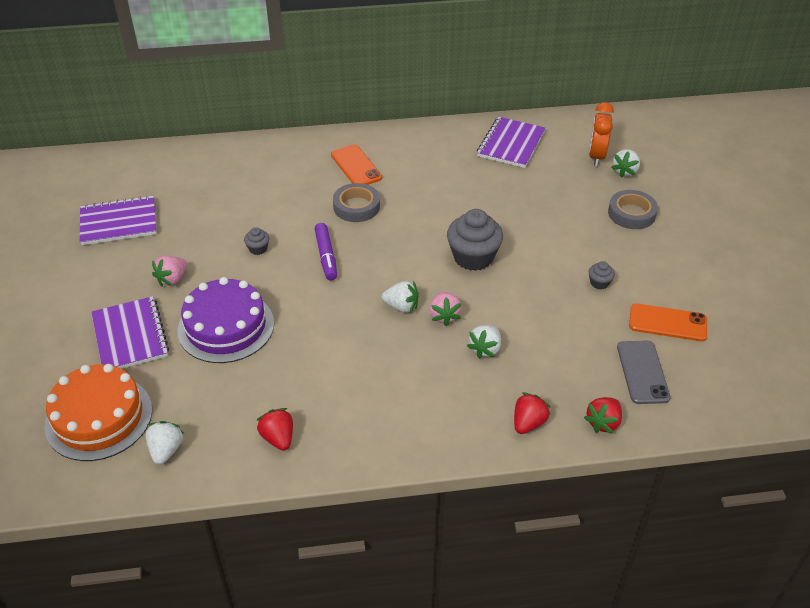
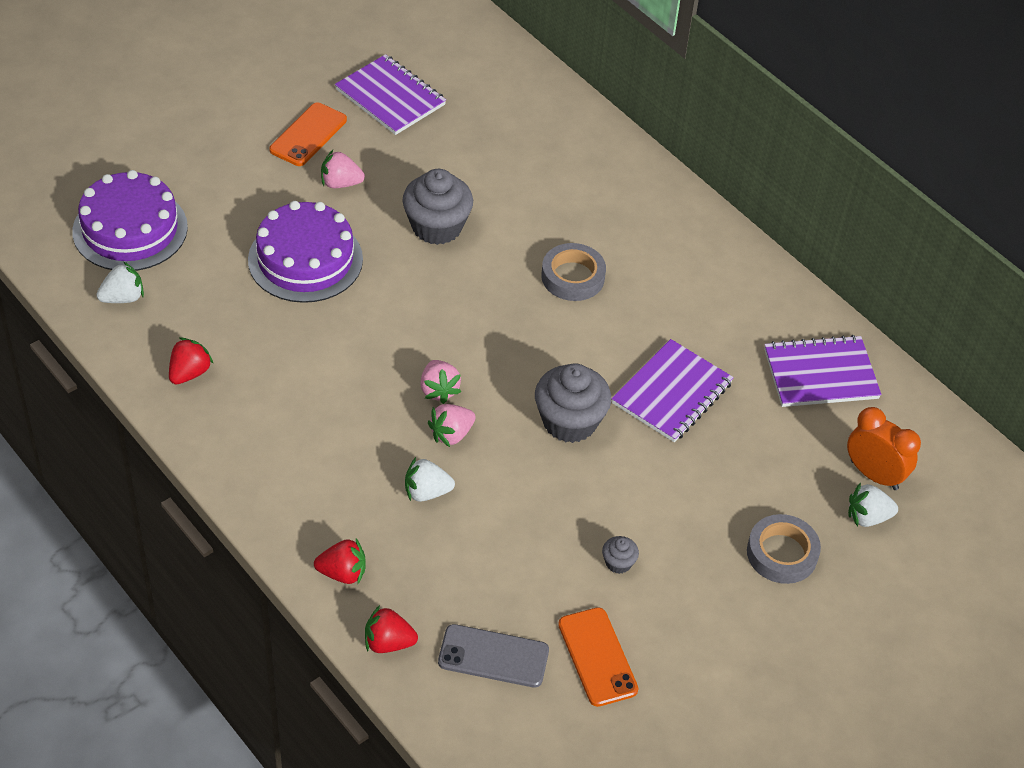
camera: 55 degrees right, 5 degrees up
orange cake [45,364,152,461] -> purple cake [72,170,188,271]
purple notebook [91,296,169,369] -> purple notebook moved to [611,339,734,442]
grey cupcake [244,227,269,255] -> grey cupcake [402,169,473,245], size x2.20
purple marker [315,223,337,281] -> none
orange phone [331,144,382,185] -> orange phone moved to [269,103,347,166]
white strawberry [382,281,419,313] -> pink strawberry [420,360,461,404]
orange clock [589,102,614,166] -> orange clock turned 60 degrees clockwise [847,407,921,490]
grey phone [617,341,671,404] -> grey phone turned 45 degrees clockwise [438,624,549,688]

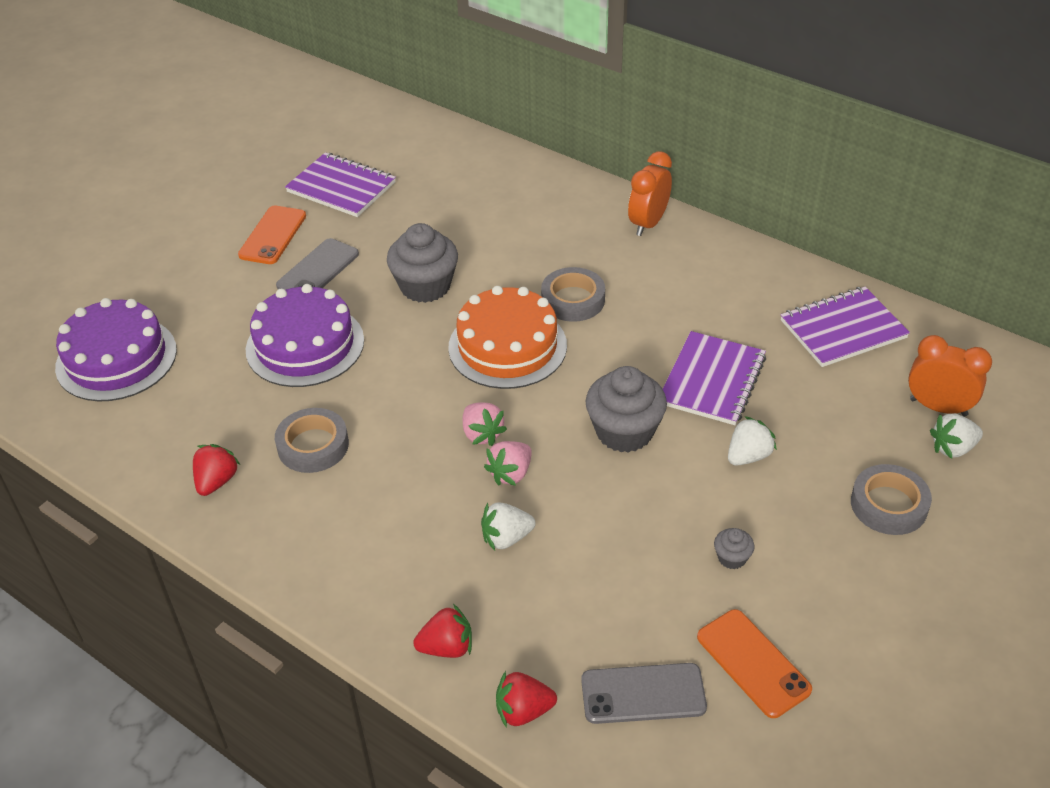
camera: 10 degrees left, 5 degrees down
white strawberry [96,261,144,303] -> white strawberry moved to [728,416,777,466]
pink strawberry [321,150,365,188] -> grey phone [276,238,359,290]
none -> grey tape [275,408,349,473]
none -> orange cake [448,286,567,389]
none -> orange clock [628,151,672,236]

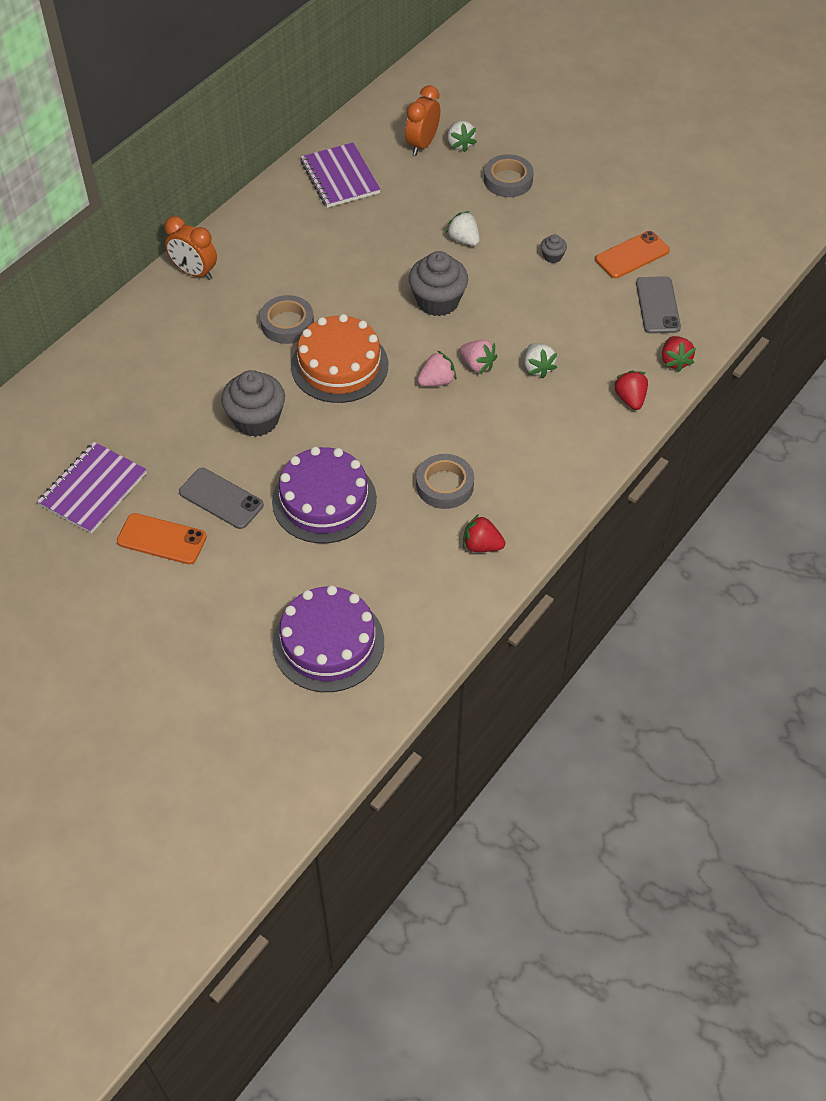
camera: 90 degrees left, 10 degrees up
purple notebook [663,331,766,425] -> none

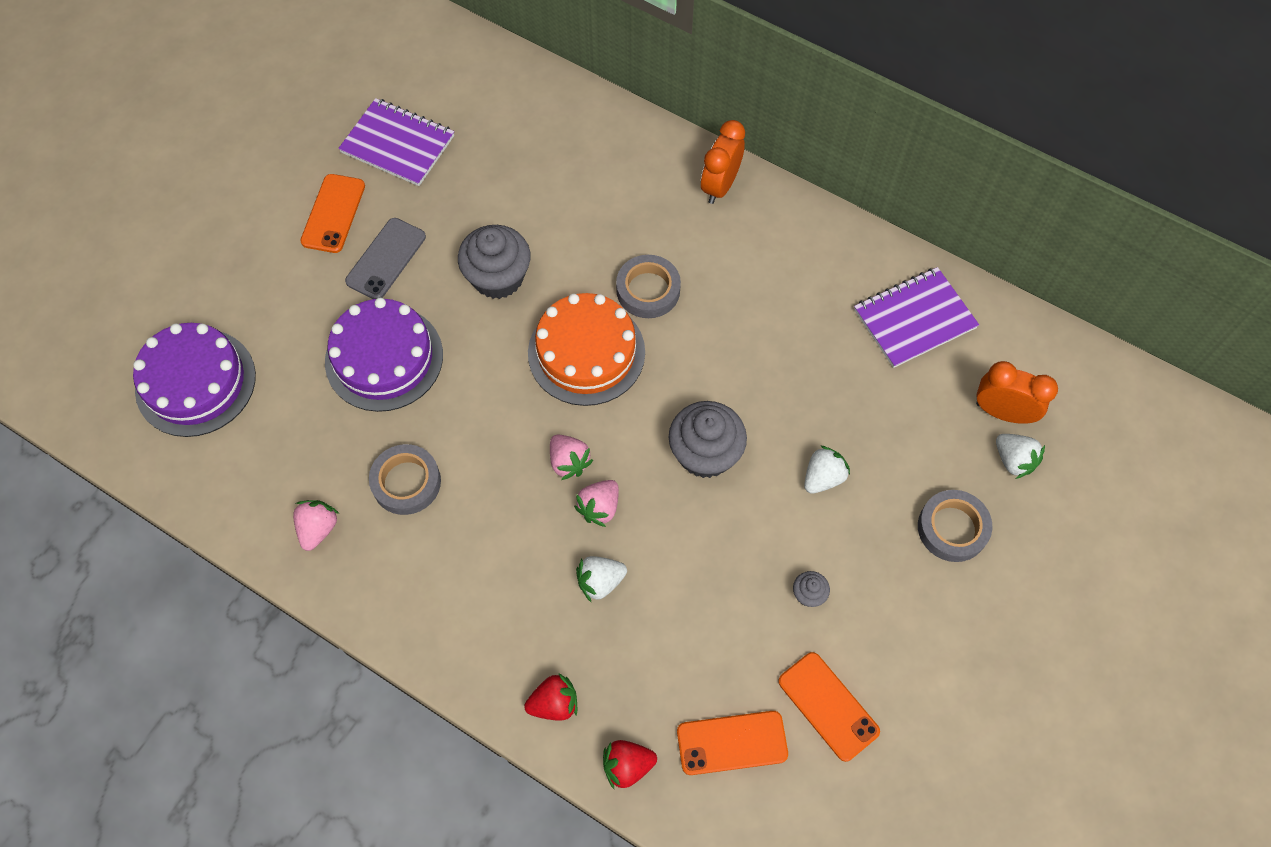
camera: 85 degrees right, 10 degrees up
white strawberry [447,121,477,152] -> white strawberry turned 105 degrees counterclockwise [996,434,1045,479]
red strawberry [463,514,505,552] -> pink strawberry [293,500,339,551]
grey phone [636,276,681,334] -> orange phone [677,711,788,775]

